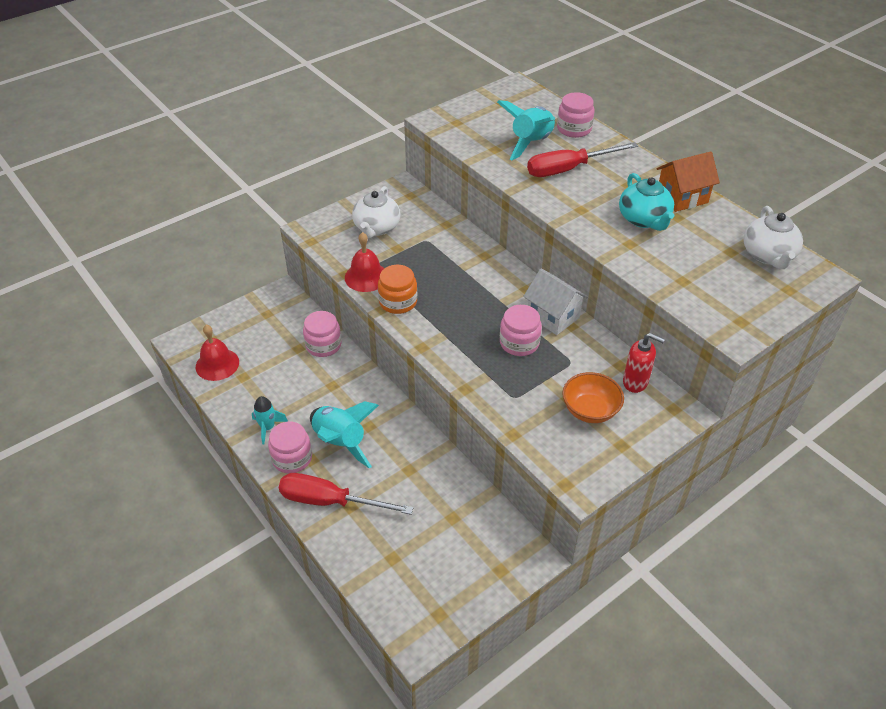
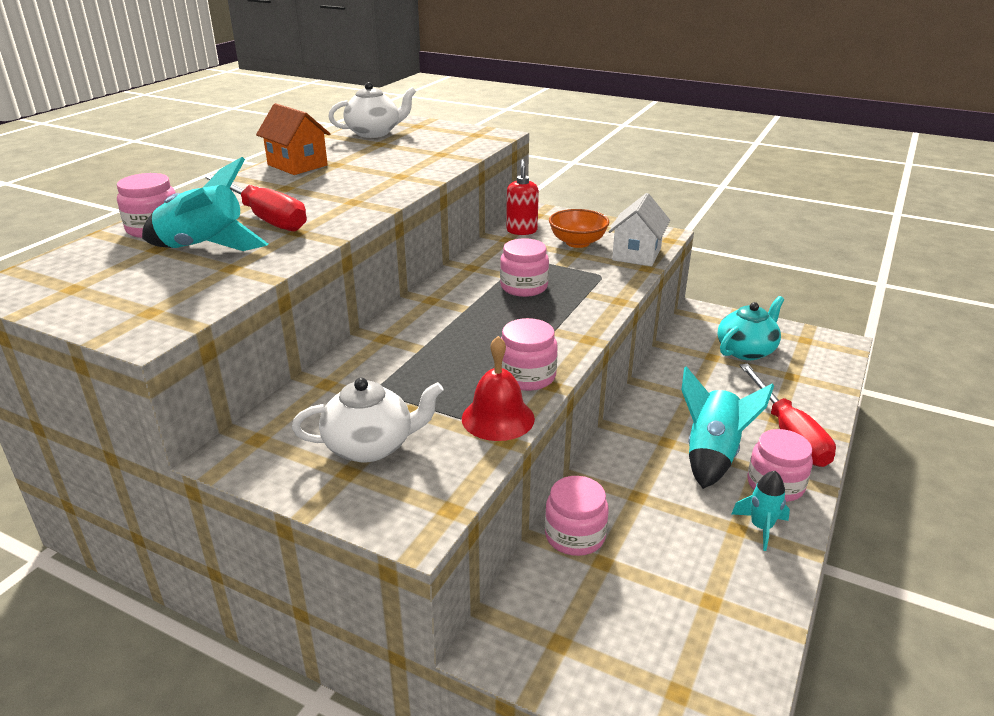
camera: 115 degrees left, 15 degrees down
red bell [196,325,239,381] -> none
orange jar [378,265,417,314] -> pink jar [501,318,557,391]
white house [523,269,588,335] -> white house moved to [608,193,670,266]
turquoise teapot [619,173,674,231] -> turquoise teapot moved to [718,296,784,360]

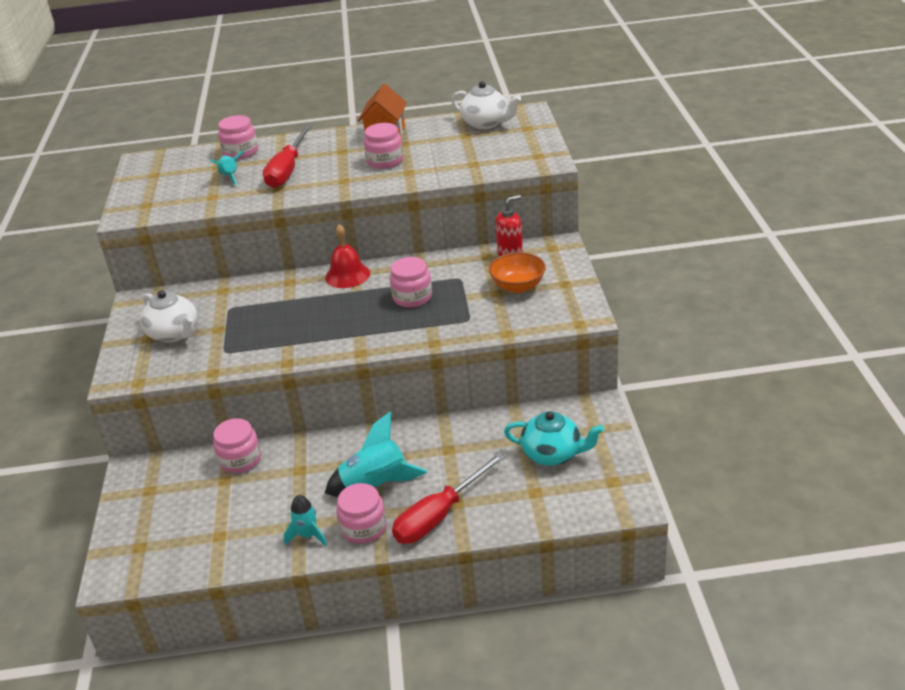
camera: 60 degrees right, 5 degrees up
turquoise rocket [142,157,268,251] -> turquoise rocket [210,150,245,185], size x0.58
red bell [462,336,535,441] -> red bell moved to [325,224,370,288]
pink jar [501,318,557,391] -> pink jar moved to [364,123,403,169]
white house [608,193,670,266] -> none

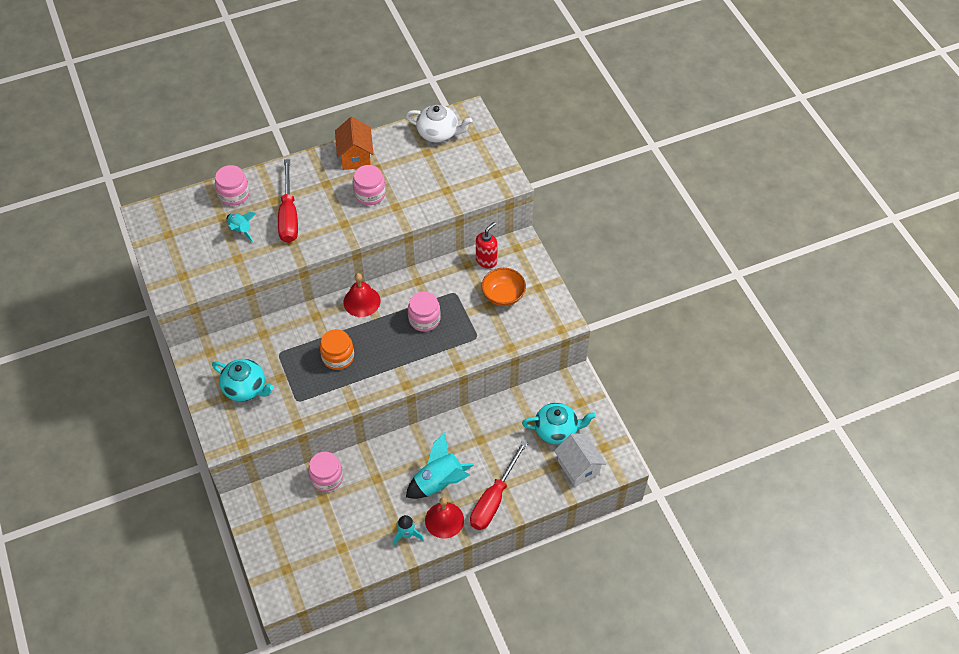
camera: 20 degrees left, 20 degrees up
white teapot [140,290,197,342] -> turquoise teapot [212,359,274,401]
pink jar [336,483,387,544] -> red bell [425,497,464,539]
none -> orange jar [320,329,354,370]
none -> white house [554,433,606,487]

